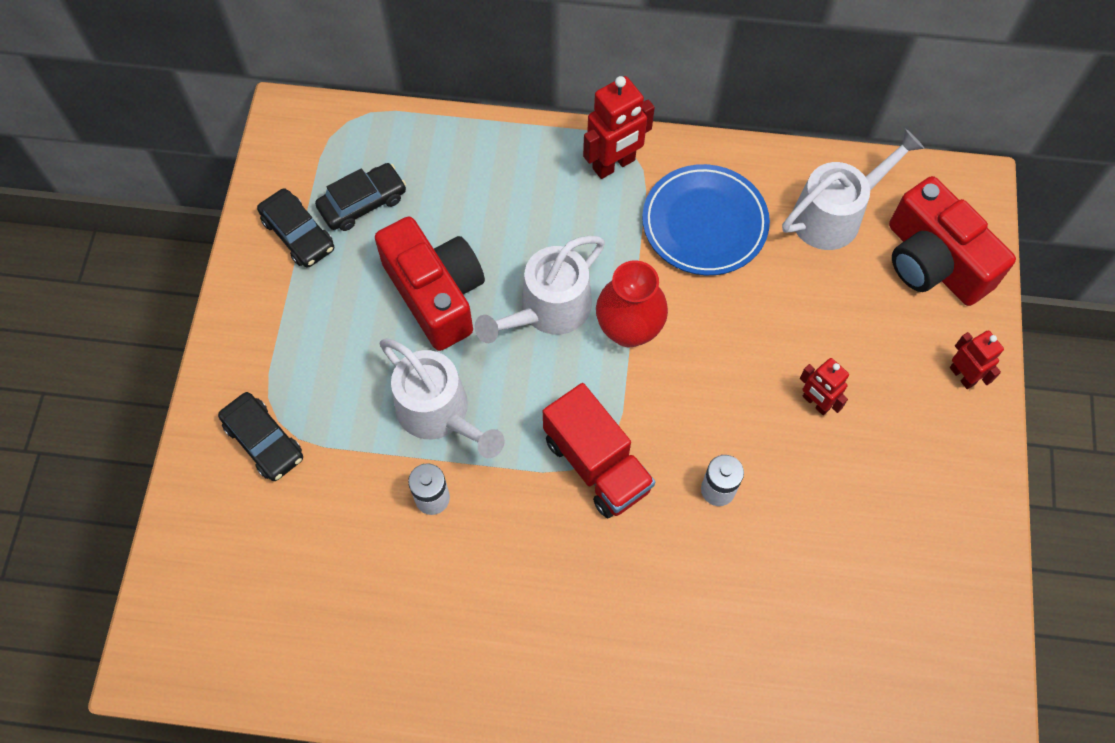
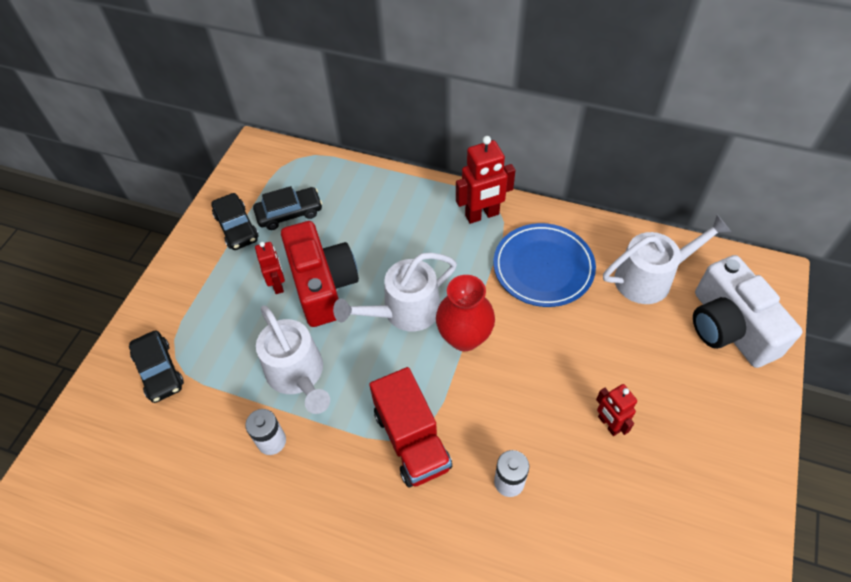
camera: 15 degrees right, 10 degrees down
red camera [889,176,1016,306] -> white camera [693,255,803,368]
red robot [950,330,1004,389] -> red robot moved to [255,242,285,294]

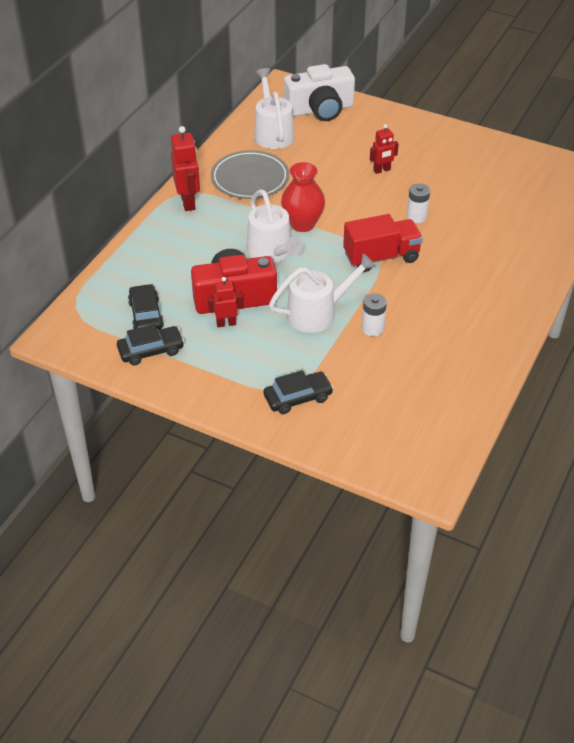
camera: 85 degrees left, 10 degrees down
blue plate [494,223,596,307] -> grey plate [211,150,289,199]

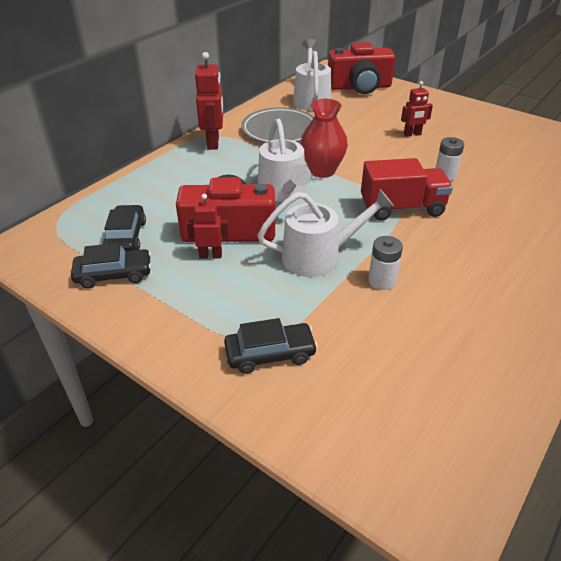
camera: 10 degrees right, 5 degrees down
white camera [284,64,355,121] -> red camera [328,42,395,94]

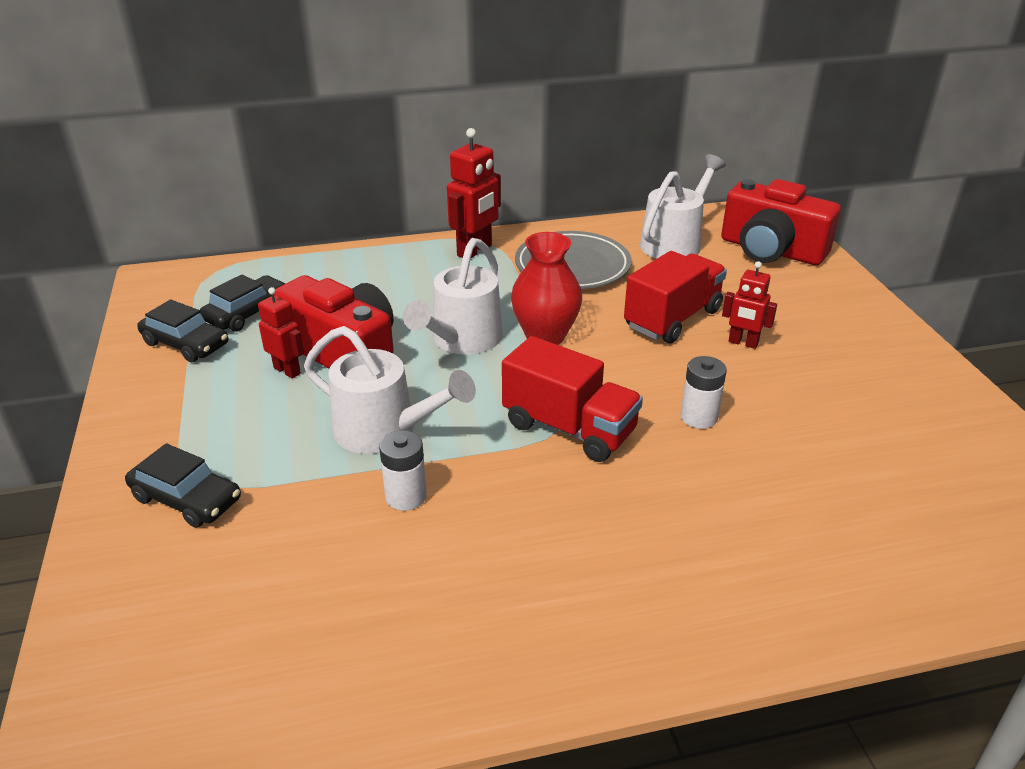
camera: 40 degrees right, 5 degrees down
none -> red truck [624,251,727,343]

